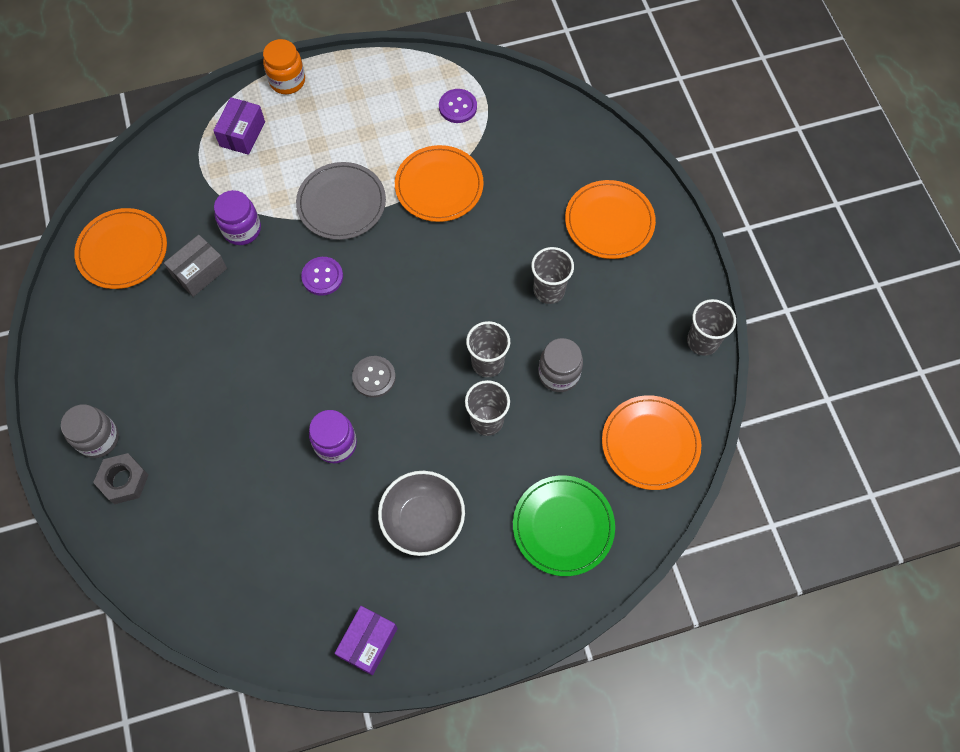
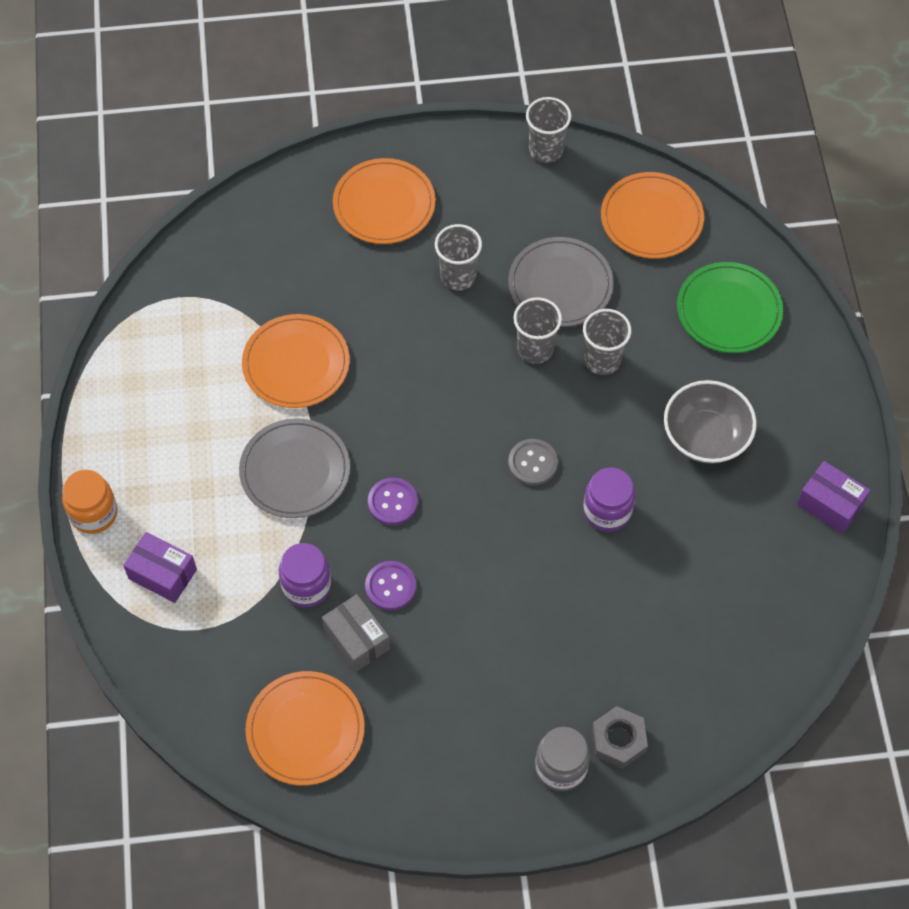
camera: 80 degrees left, 5 degrees down
purple button [439,89,477,123] -> purple button moved to [365,561,416,610]
grey jar [539,338,583,392] -> grey plate [508,237,614,327]

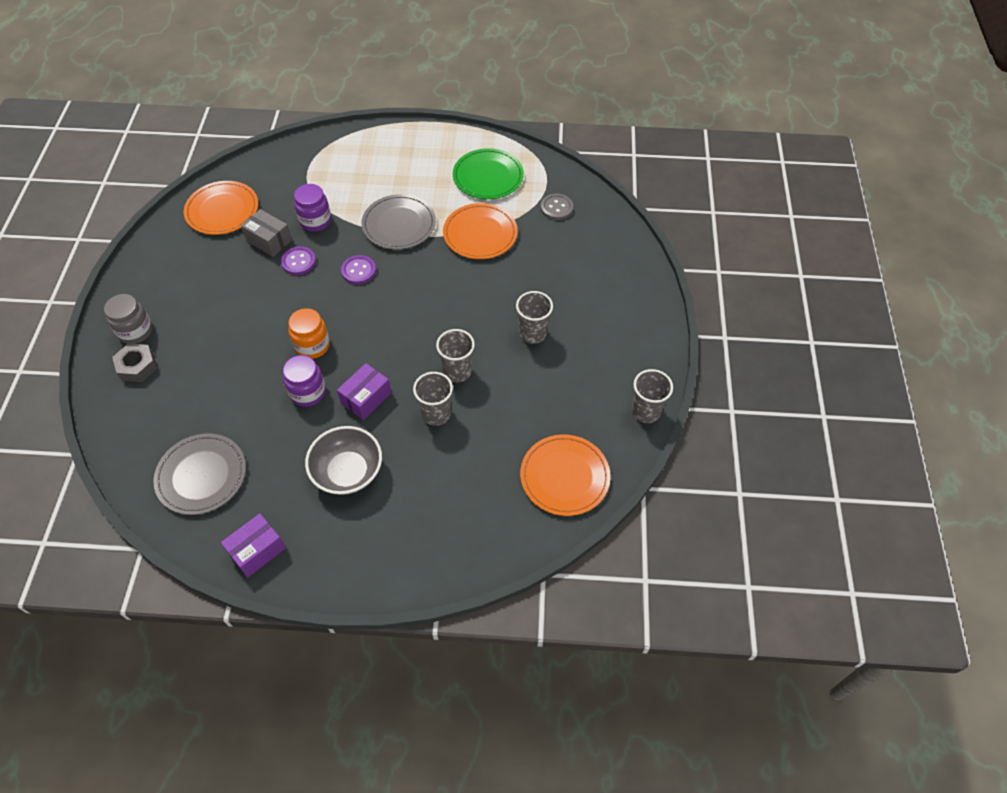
camera: 100 degrees right, 5 degrees down
orange jar [62,470,118,534] -> orange jar moved to [288,308,330,359]
purple box [123,532,197,603] -> purple box moved to [337,363,391,420]
grey box [322,594,390,672] -> grey box turned 60 degrees clockwise [241,209,292,257]
orange plate [333,158,435,244] -> none
grey plate [508,237,614,327] -> grey plate moved to [153,433,246,515]
grey button [508,439,558,486] -> grey button moved to [541,194,573,220]
green plate [677,262,783,353] -> green plate moved to [453,148,524,199]

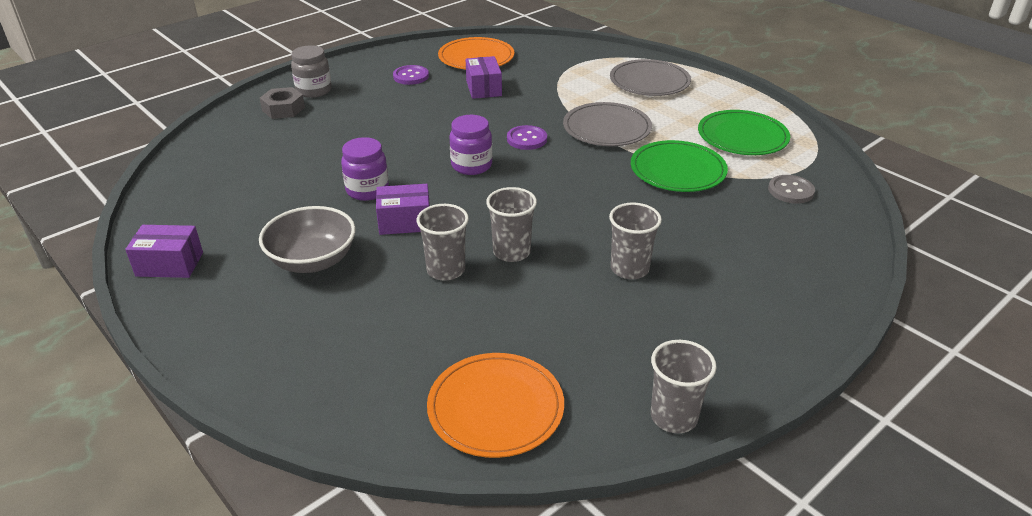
camera: 45 degrees right, 20 degrees down
grey plate [153,433,246,515] -> grey plate moved to [610,59,691,96]
grey box [241,209,292,257] -> purple box [466,56,502,99]
purple button [281,246,316,275] -> purple button moved to [393,65,429,85]
orange jar [288,308,330,359] -> none
purple jar [294,184,331,232] -> purple jar moved to [450,115,492,175]
orange plate [443,203,518,259] -> green plate [631,140,728,192]

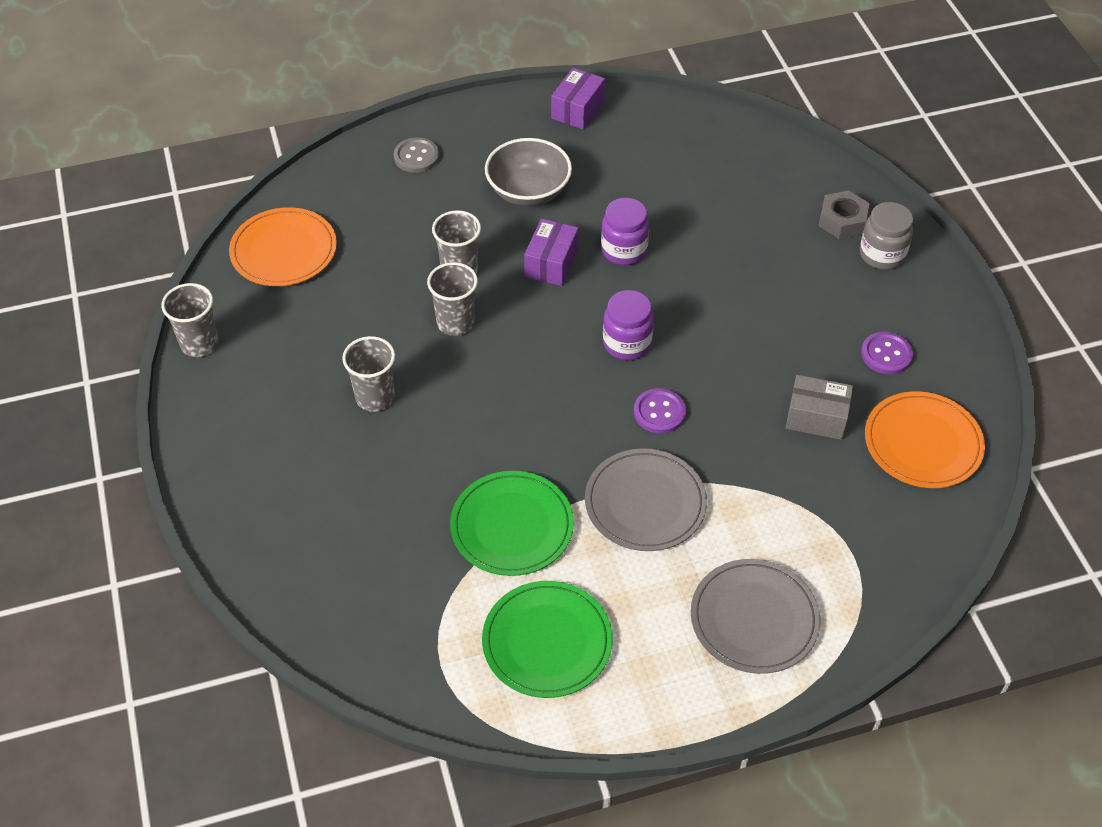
camera: 115 degrees right, 15 degrees up
purple box [466,56,502,99] -> grey box [786,375,853,440]
grey button [768,175,815,203] -> grey button moved to [394,138,439,173]

